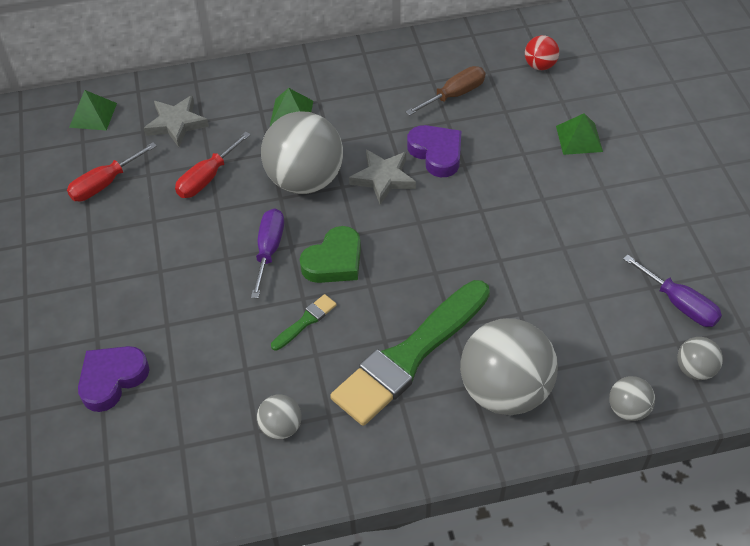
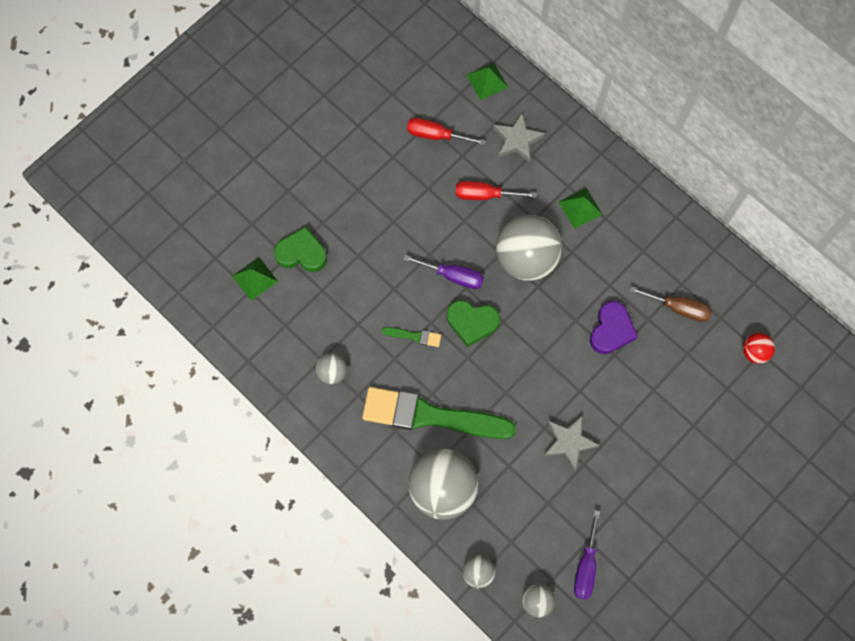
camera: 55 degrees right, 20 degrees up
purple heart [78,346,149,412] -> green heart [274,226,327,272]
purple screwdriver [251,208,284,298] -> purple screwdriver turned 45 degrees clockwise [404,255,484,289]
grey star [349,150,416,205] -> grey star moved to [544,415,599,471]
green pyramid [556,113,603,155] -> green pyramid moved to [232,257,278,301]

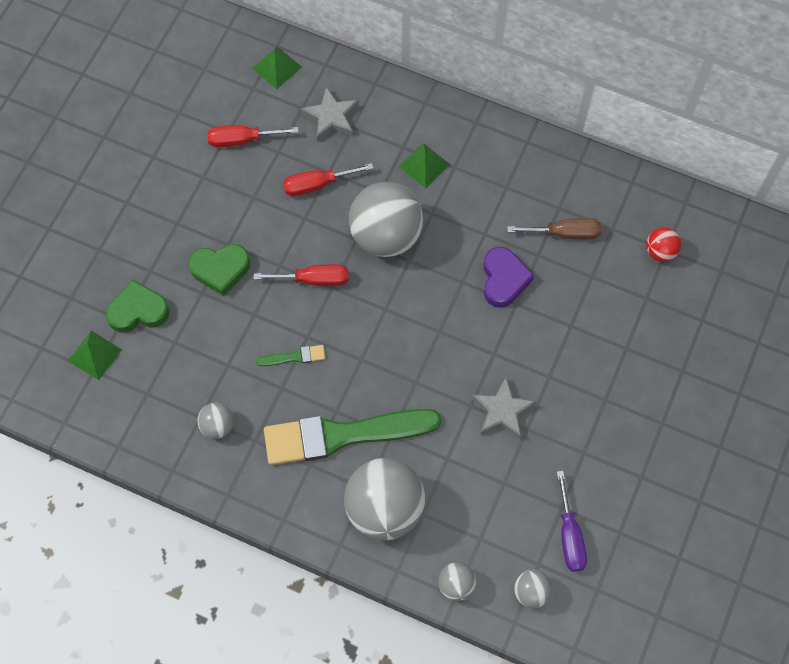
camera: 20 degrees left, 5 degrees down
purple screwdriver [404,255,484,289] -> red screwdriver [254,264,348,286]
green heart [447,300,500,347] -> green heart moved to [188,244,250,296]

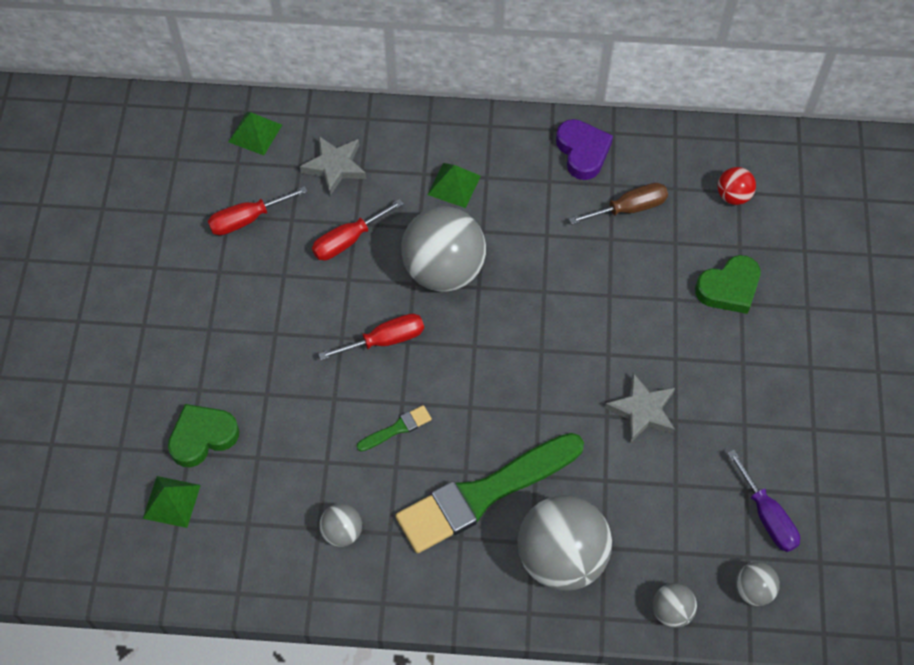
camera: 20 degrees left, 5 degrees down
green heart [188,244,250,296] -> green heart moved to [695,255,760,314]
purple heart [483,247,534,308] -> purple heart moved to [556,119,613,180]

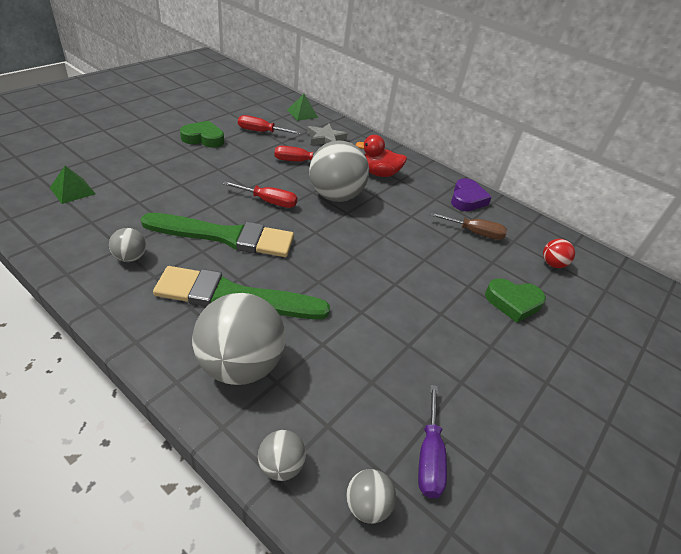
camera: 30 degrees right, 20 degrees down
green heart [168,404,239,467] -> green heart moved to [180,121,224,148]
green brush [357,405,432,452] -> green brush [141,213,294,257], size x2.50
green pyramid [428,163,481,208] -> red duck [355,135,407,177]
grey star [605,373,675,443] -> none

